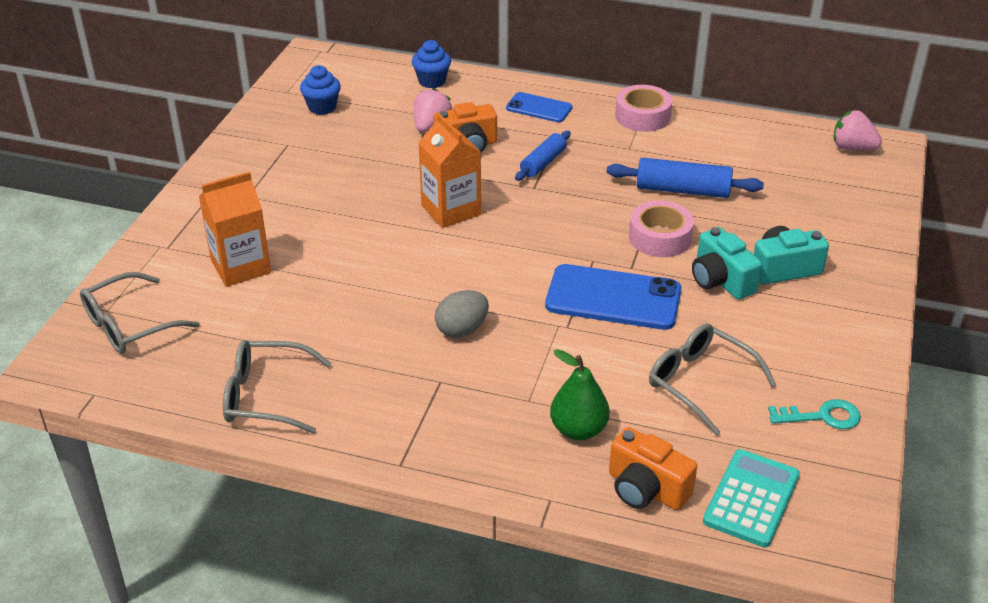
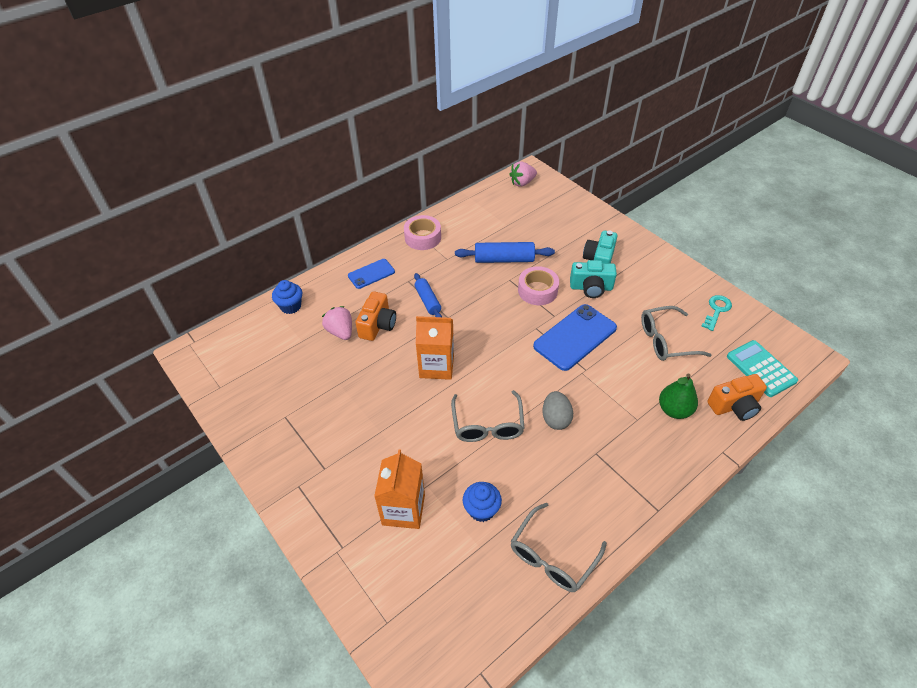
camera: 55 degrees left, 10 degrees up
grey glasses [80,272,200,354] -> grey glasses moved to [451,390,525,442]
blue cupcake [300,65,341,115] -> blue cupcake moved to [463,482,502,522]
blue rolling pin [607,158,764,198] -> blue rolling pin turned 45 degrees clockwise [455,242,555,263]

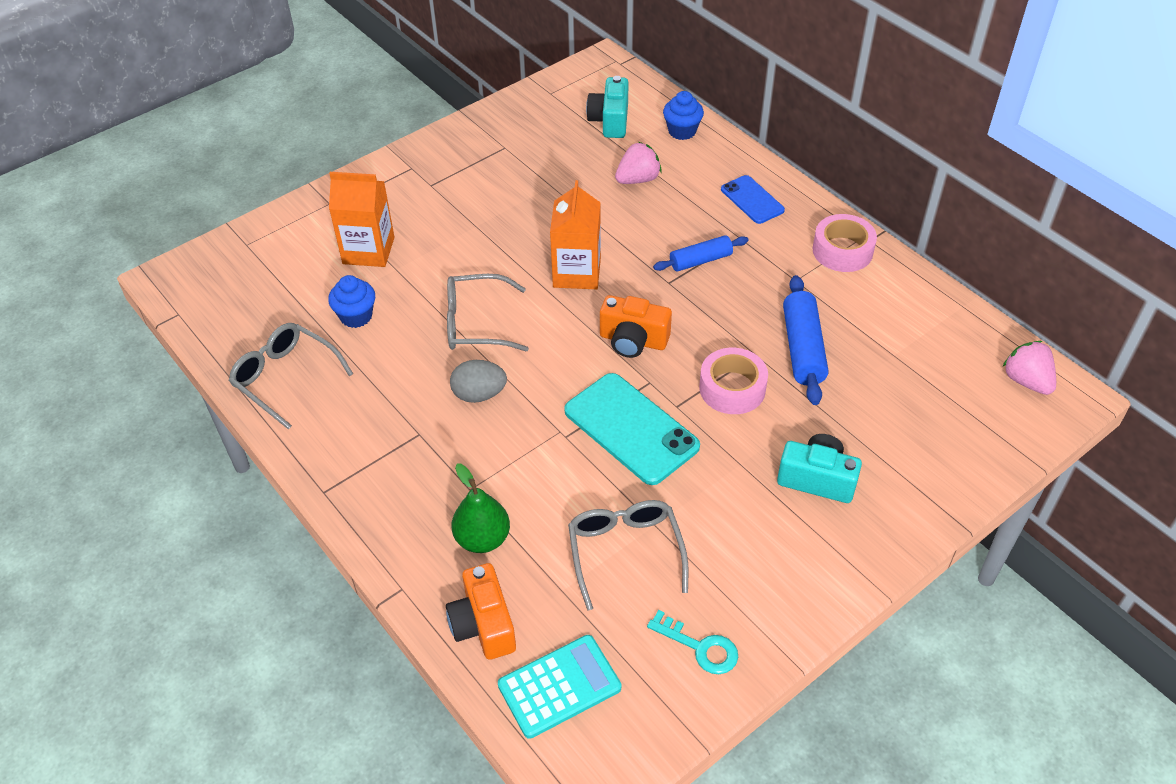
camera: 90 degrees right, 0 degrees up
orange camera [355,291,396,341] -> orange camera moved to [600,295,672,358]
blue phone [533,304,617,371] -> turquoise phone [564,373,700,485]
turquoise camera [570,260,617,298] -> turquoise camera moved to [586,76,629,138]

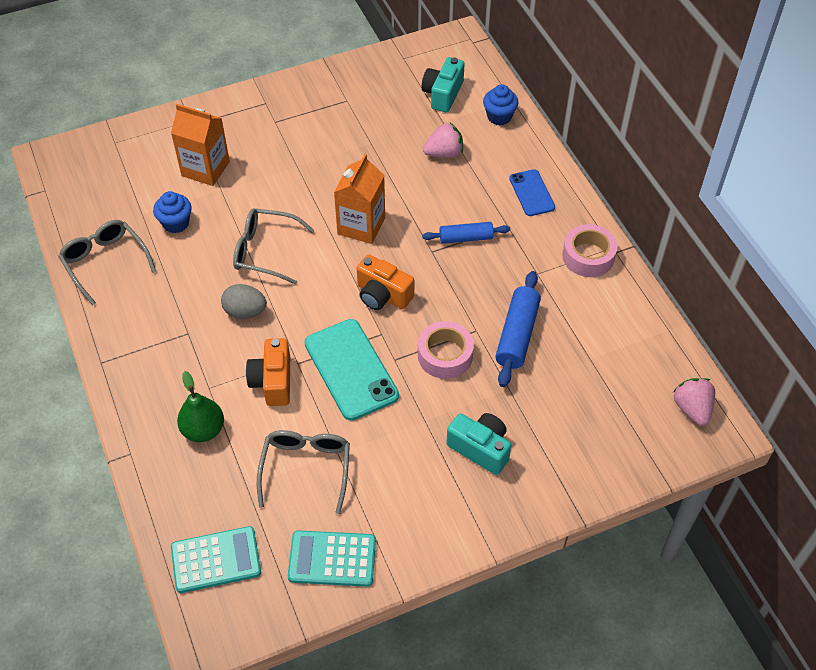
camera: 15 degrees right, 5 degrees up
orange camera [446,563,516,660] -> orange camera moved to [246,338,290,406]
turquoise key [647,610,738,674] -> turquoise calculator [288,530,376,587]

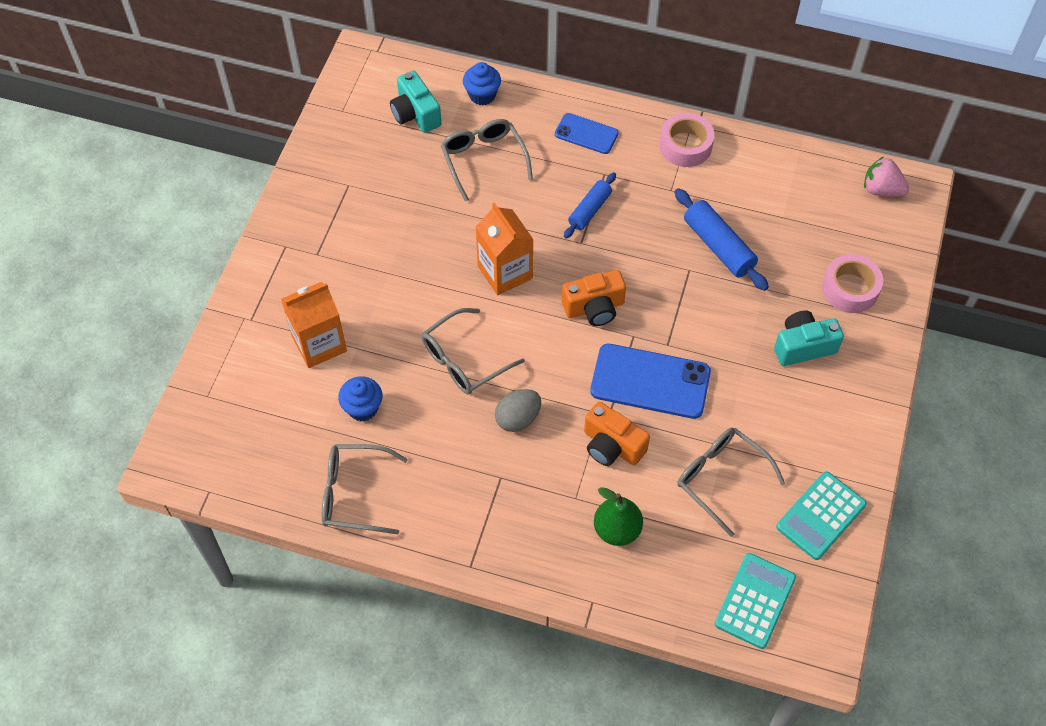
camera: 50 degrees left, 5 degrees up
turquoise phone [305,319,399,421] -> blue phone [590,344,711,419]
pink tape [418,321,474,379] -> pink tape moved to [822,254,883,313]
pink strawberry [423,123,463,158] -> grey glasses [441,119,533,202]

